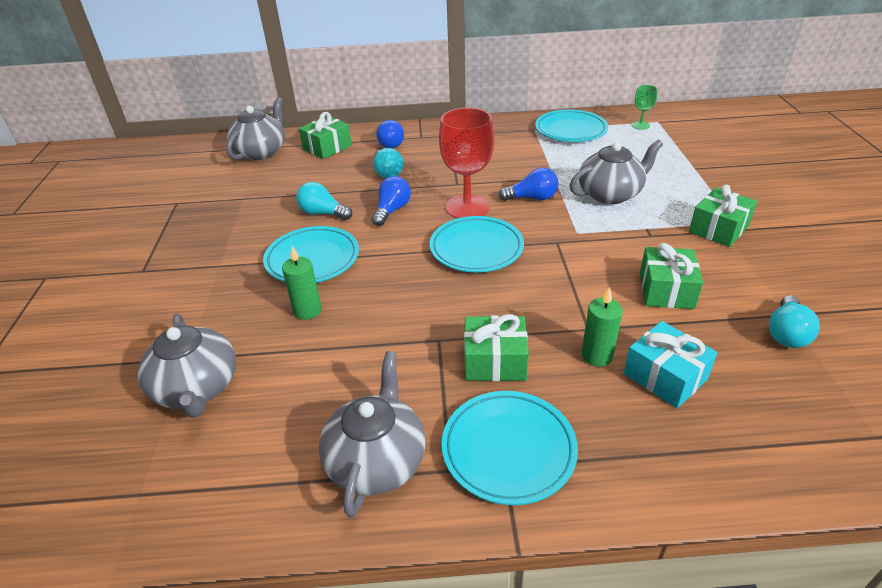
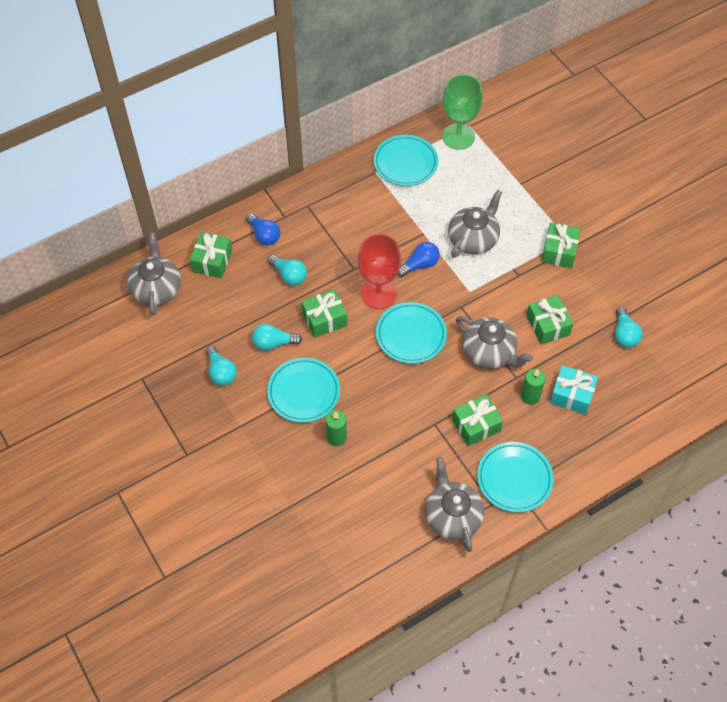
camera: 30 degrees left, 20 degrees up
grey teapot [138,314,236,418] -> grey teapot moved to [456,316,533,369]
blue light bulb [371,176,411,226] -> green gift [302,289,347,338]
green goblet [632,85,658,130] -> green goblet [442,74,483,150], size x2.06
none -> turquoise light bulb [206,346,237,386]

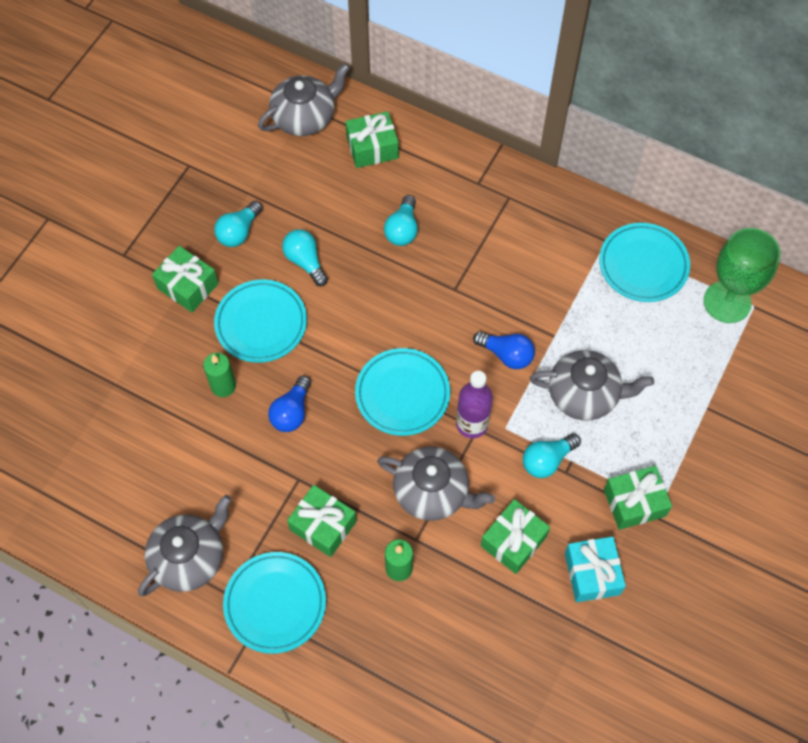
camera: 60 degrees right, 5 degrees up
blue light bulb [246,213,280,246] -> blue light bulb moved to [268,376,311,432]
green gift [302,289,347,338] -> green gift moved to [152,246,219,312]
red goblet [358,234,401,309] -> none
grey teapot [456,316,533,369] -> grey teapot turned 75 degrees counterclockwise [377,446,495,521]
turquoise gift [550,365,598,415] -> turquoise gift moved to [565,536,626,602]
turquoise light bulb [615,307,643,348] -> turquoise light bulb moved to [523,433,581,478]
none -> purple bottle [456,371,493,438]

